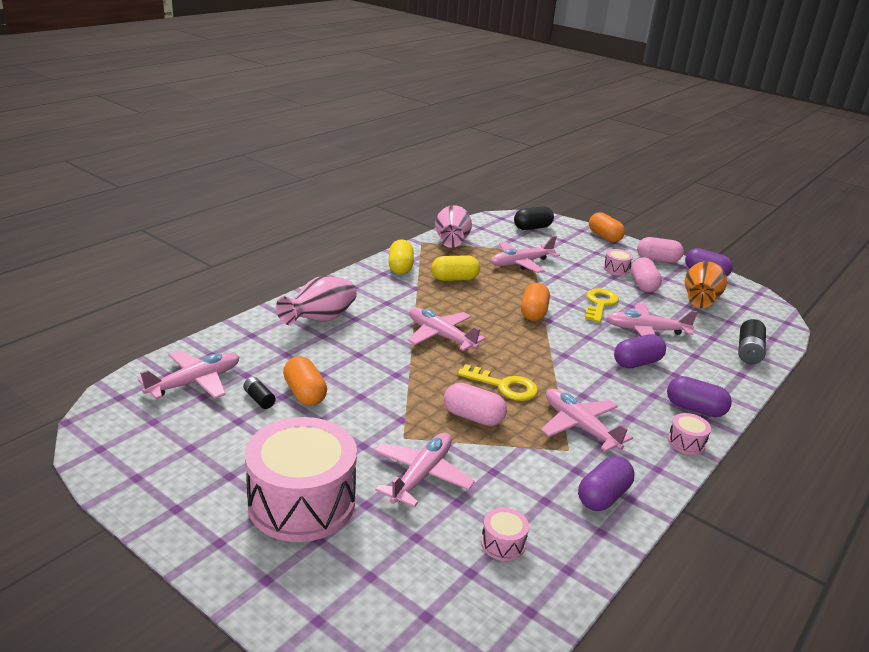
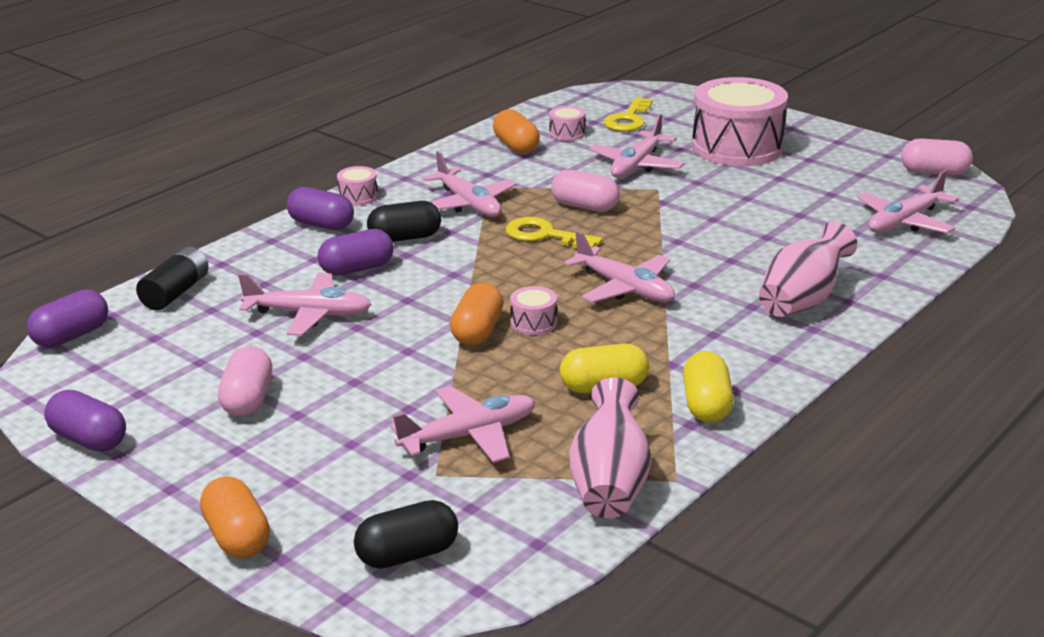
camera: 175 degrees left, 0 degrees up
black battery [243,377,276,409] -> none
orange capsule [283,356,327,406] -> orange capsule moved to [493,109,540,154]
purple capsule [578,456,634,511] -> purple capsule moved to [27,289,108,348]
yellow key [585,288,619,323] -> yellow key moved to [604,97,653,132]
pink drum [603,249,633,275] -> pink drum moved to [510,286,557,335]
pink capsule [637,237,684,263] -> pink capsule moved to [901,138,973,175]
orange vase [685,261,727,308] -> none
none -> black capsule [367,201,441,242]

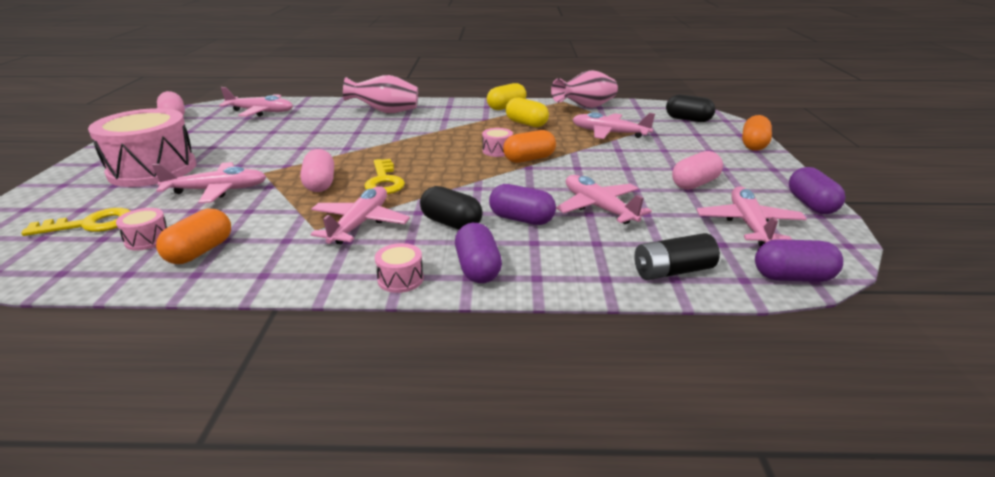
camera: 130 degrees left, 0 degrees up
pink plane [564,231,675,303] -> pink plane moved to [697,186,807,246]

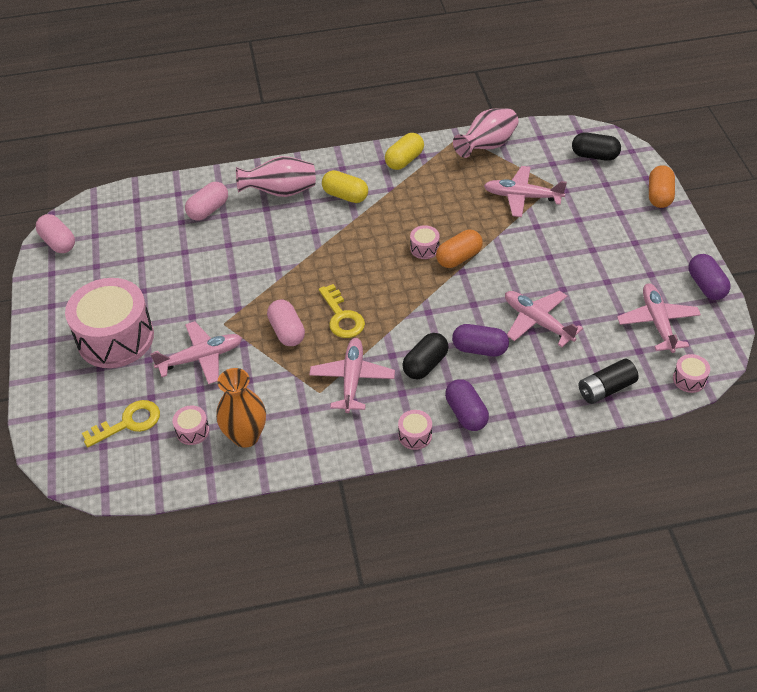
camera: 10 degrees left, 20 degrees up
orange capsule [156,209,231,264] -> orange vase [216,368,266,448]
pink plane [219,87,293,117] -> none
black capsule [420,186,483,230] -> black capsule turned 75 degrees counterclockwise [402,333,448,379]
yellow capsule [506,98,549,127] -> yellow capsule moved to [322,170,368,203]
pink capsule [672,151,723,190] -> pink capsule moved to [185,182,228,221]
purple capsule [755,239,843,282] -> pink drum [673,354,710,393]

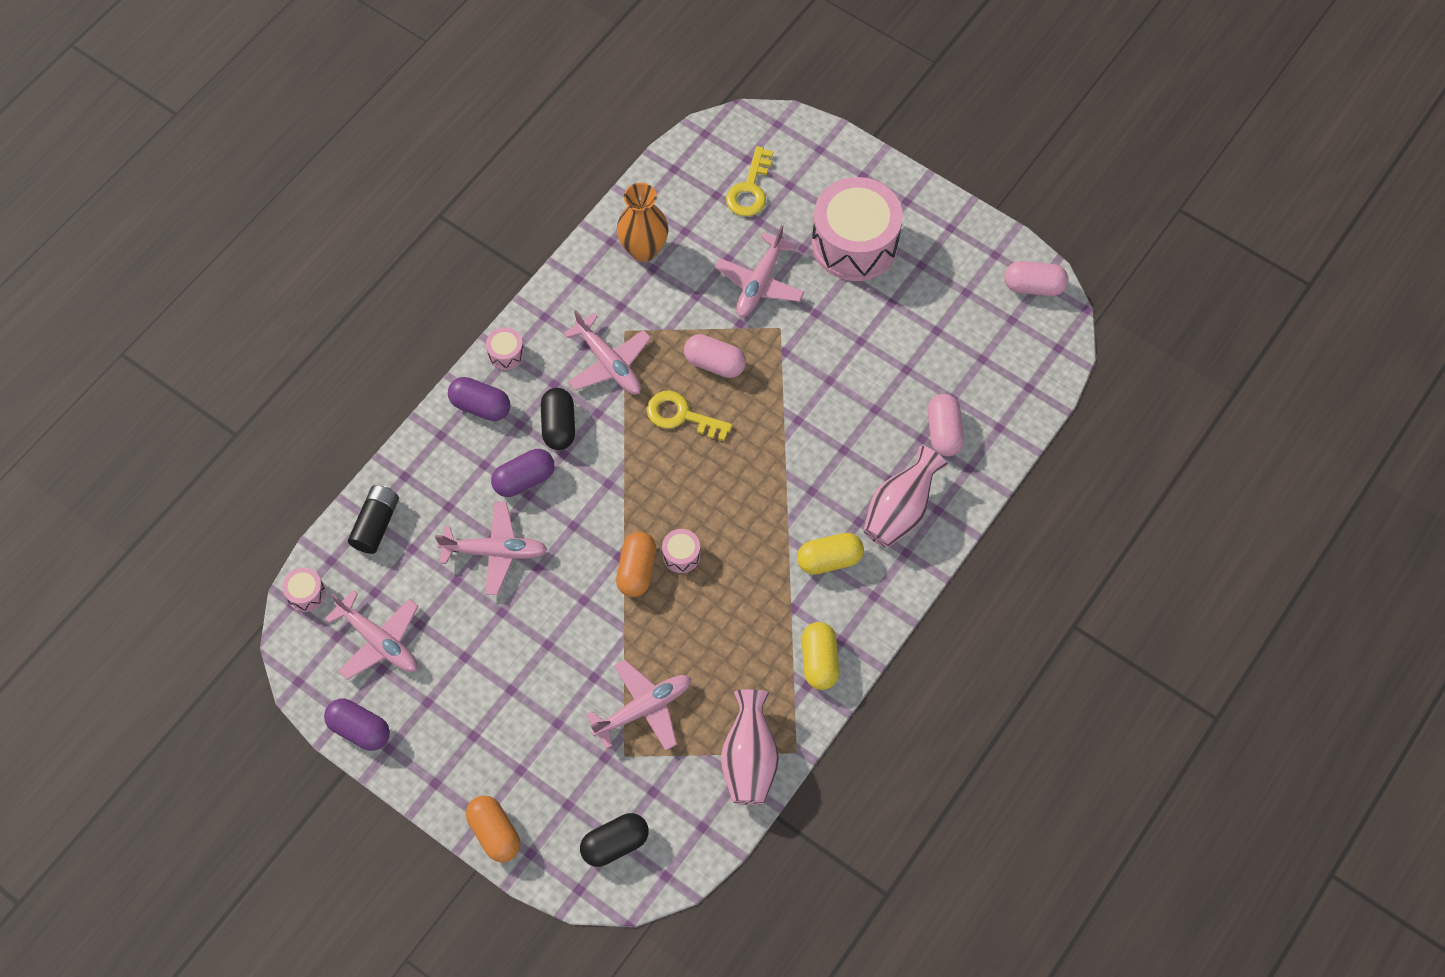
camera: 135 degrees right, 15 degrees up
pink drum [172,405,209,445] -> none

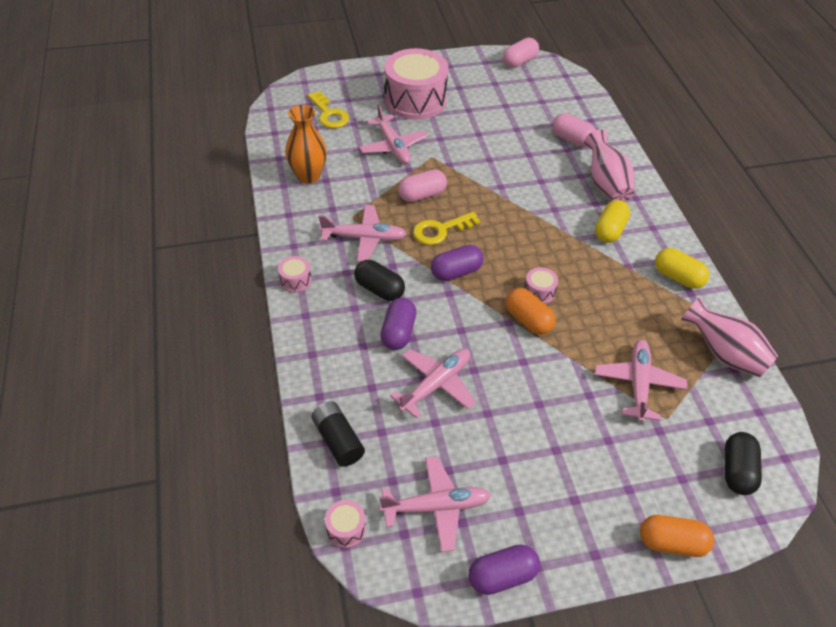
camera: 50 degrees left, 15 degrees down
purple capsule [448,377,510,421] -> purple capsule moved to [431,245,483,281]

